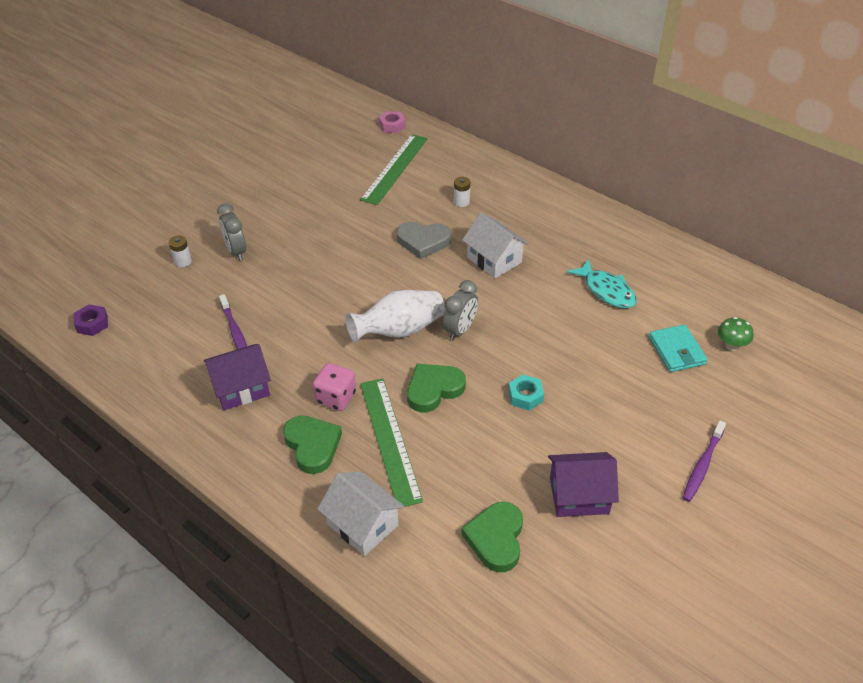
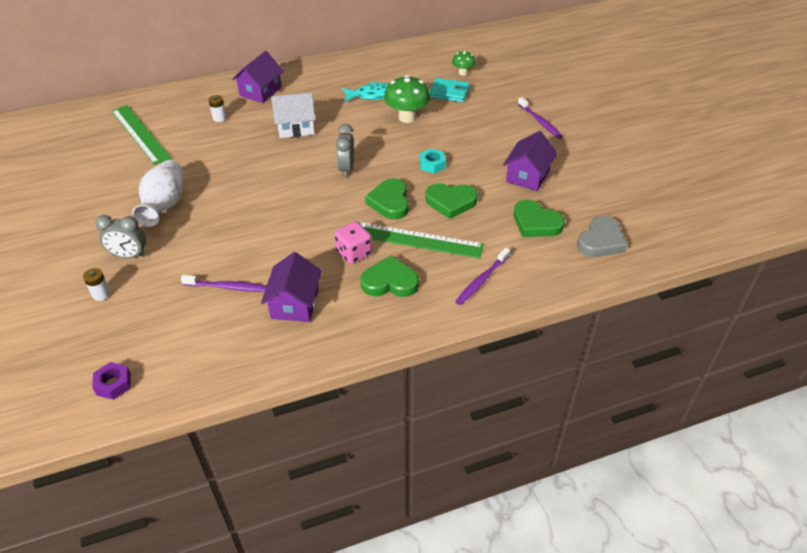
camera: 60 degrees left, 0 degrees up
white house [317,472,404,556] -> purple toothbrush [455,248,510,305]
white vase [345,290,445,342] -> white vase moved to [132,160,183,227]
pink nut [379,111,406,133] -> none
grey heart [397,222,451,259] -> grey heart moved to [577,216,628,257]
grey clock [443,280,478,341] -> grey clock turned 150 degrees counterclockwise [336,124,354,177]
none -> purple house [232,51,284,103]
none -> green mushroom [384,75,430,123]
none -> green heart [425,183,478,219]

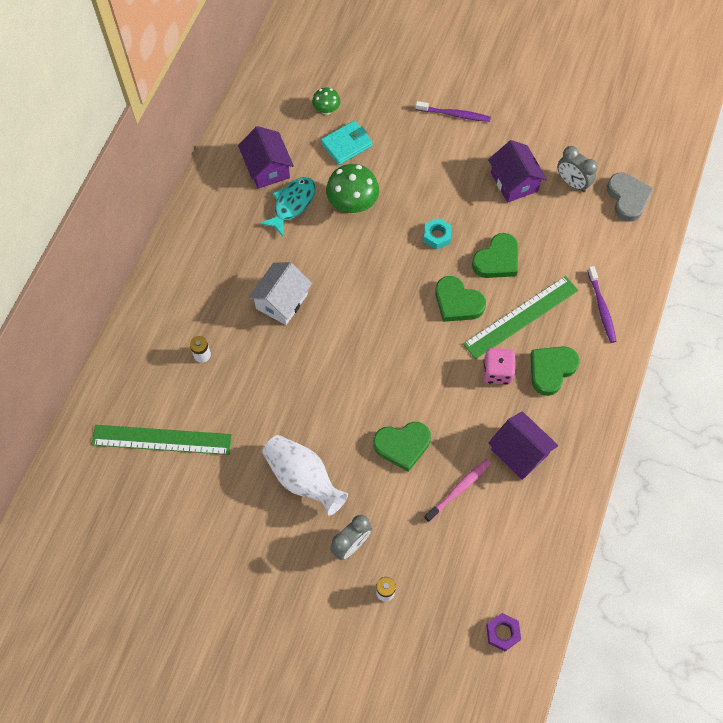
camera: 50 degrees left, 20 degrees up
purple toothbrush [181,275,266,292] -> pink toothbrush [424,459,491,522]
purple house [232,51,284,103] -> purple house moved to [238,126,294,189]
grey clock [336,124,354,177] -> grey clock moved to [557,146,598,192]
green heart [514,200,565,237] -> green heart moved to [373,422,431,472]

